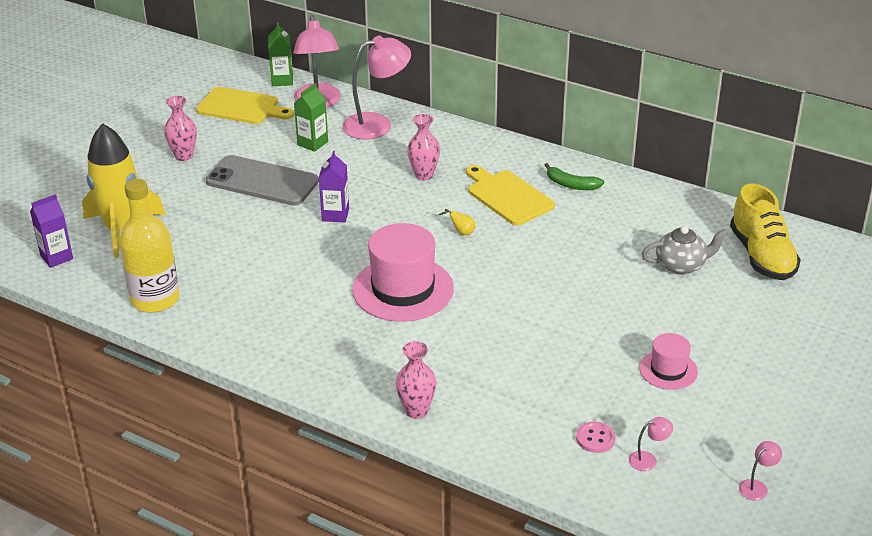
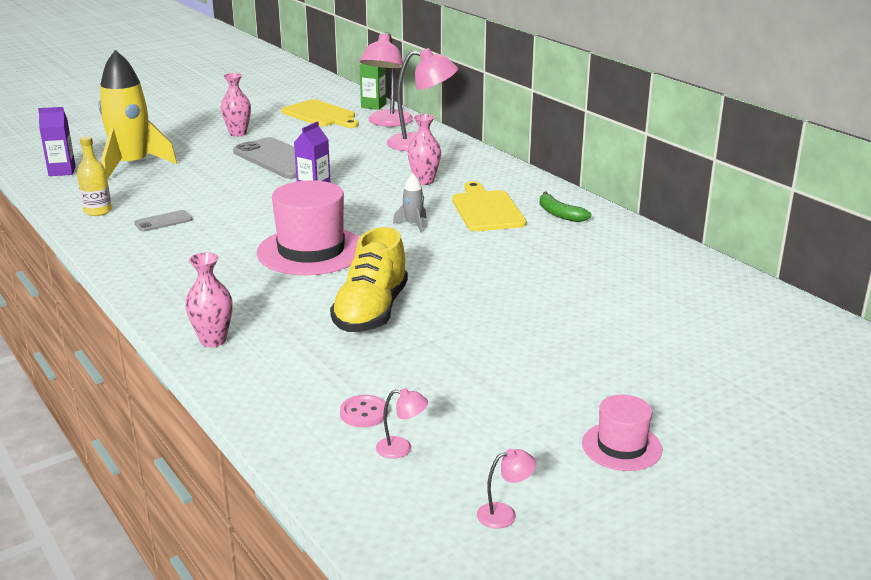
camera: 25 degrees right, 10 degrees down
yellow bottle [119,179,180,313] -> yellow bottle [77,136,112,216], size x0.57
green carton [294,83,328,152] -> none
yellow pear [439,209,475,235] -> grey rocket [393,173,426,233]
pink hat [639,333,698,390] -> pink hat moved to [582,395,662,471]
grey teapot [642,226,727,275] -> none
yellow shoe [730,184,801,280] -> yellow shoe moved to [330,227,408,332]
none -> grey phone [134,210,193,232]

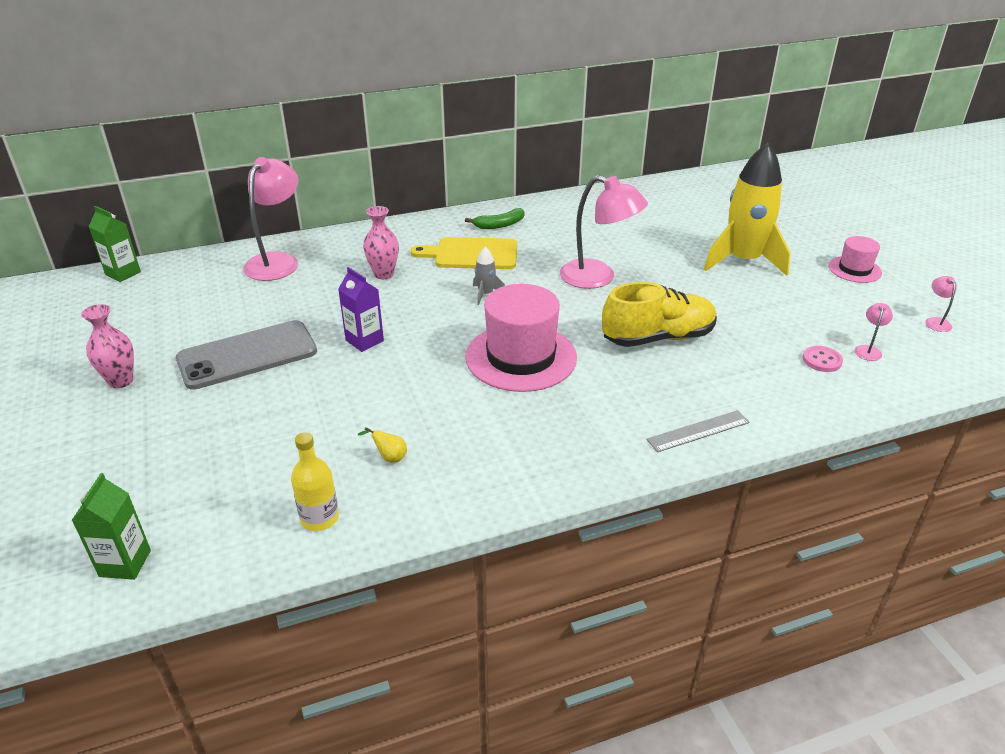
camera: 75 degrees left, 10 degrees up
purple carton [38,107,76,176] -> green carton [72,473,151,580]
yellow rocket [98,50,177,180] -> yellow rocket moved to [704,143,790,276]
grey phone [134,210,193,232] -> yellow pear [358,427,407,462]
pink vase [185,252,232,347] -> grey ruler [646,410,750,452]
yellow cutting board [281,99,359,128] -> none
yellow shoe [330,227,408,332] -> yellow shoe turned 45 degrees counterclockwise [602,282,717,347]
pink lamp [360,32,413,127] -> pink lamp moved to [560,175,648,289]

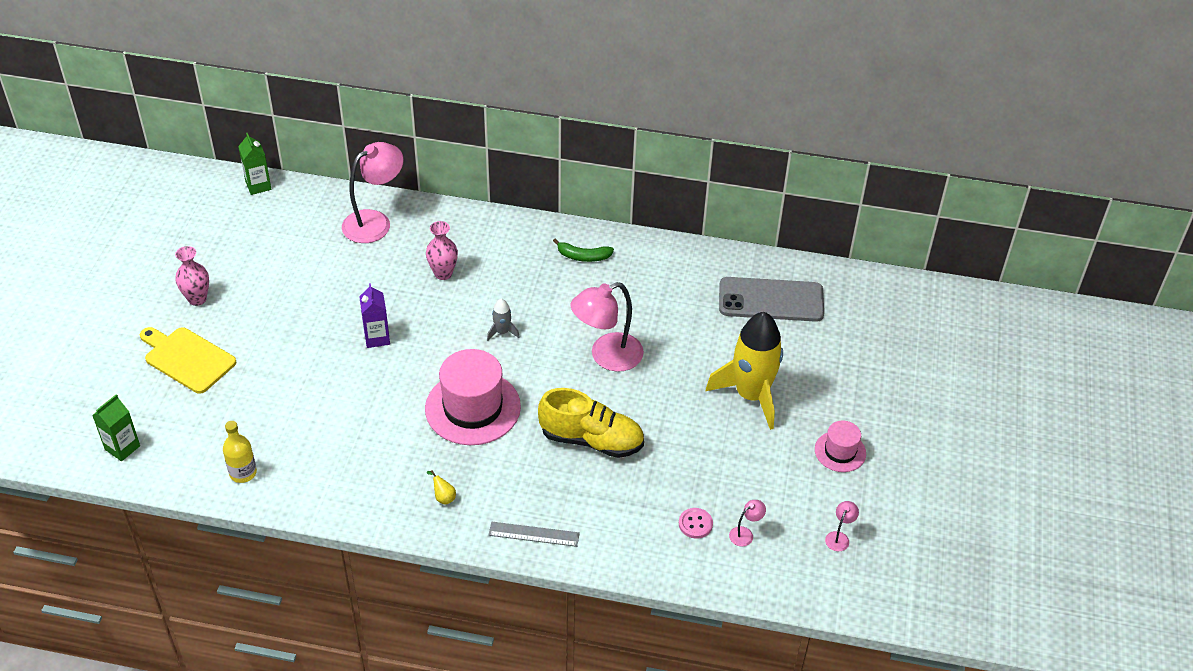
camera: 30 degrees right, 10 degrees up
grey phone [176,320,317,390] -> grey phone moved to [719,277,824,322]
yellow pear [358,427,407,462] -> yellow pear moved to [426,470,456,505]
yellow cutting board [411,237,517,269] -> yellow cutting board moved to [140,327,236,394]
pink lamp [560,175,648,289] -> pink lamp turned 90 degrees clockwise [570,282,644,372]

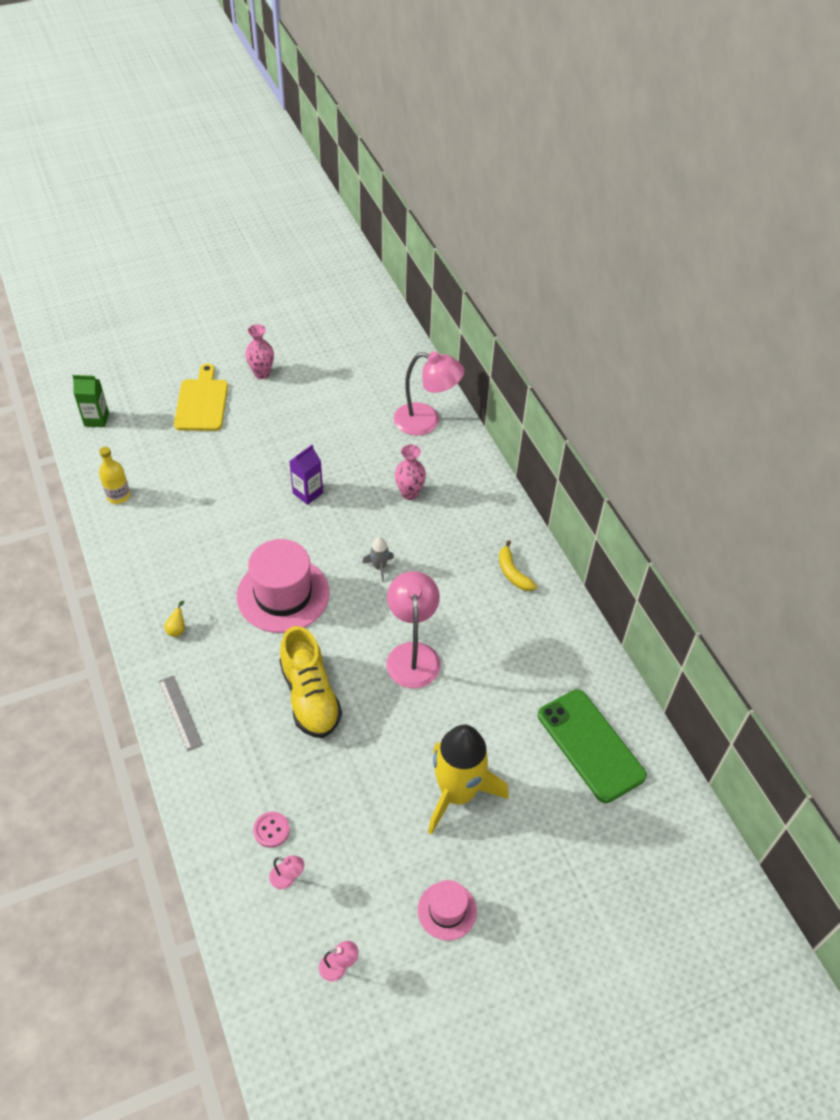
camera: 55 degrees right, 5 degrees up
green carton [238,133,271,195] -> none
green banana [553,239,614,262] -> yellow banana [499,540,537,591]
pink lamp [570,282,644,372] -> pink lamp turned 60 degrees clockwise [386,571,441,688]
grey phone [719,277,824,322] -> green phone [538,689,647,803]

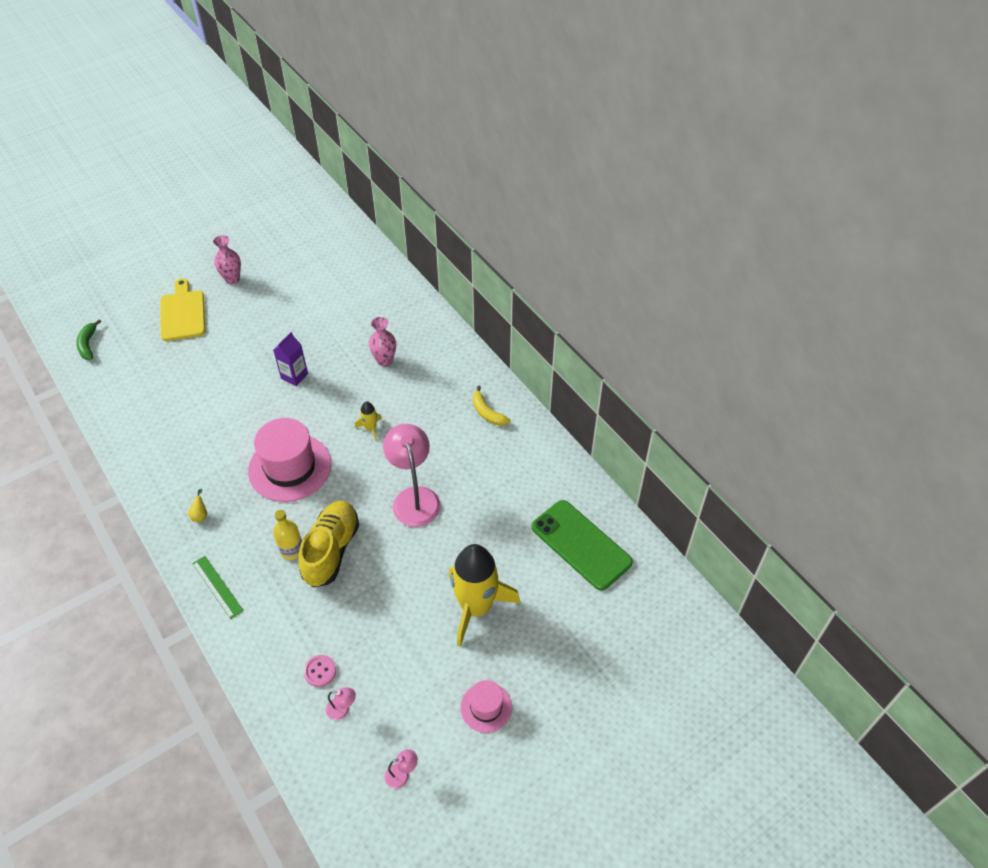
camera: 10 degrees left, 0 degrees up
green carton [72,375,109,427] -> green banana [76,319,101,360]
yellow bottle [99,447,130,504] -> yellow bottle moved to [273,510,302,560]
grey ruler [158,675,203,751] -> green ruler [192,556,244,619]
yellow shoe [279,626,342,738] -> yellow shoe turned 135 degrees counterclockwise [299,501,359,588]
grey rocket [362,537,394,582] -> yellow rocket [355,401,382,441]
pink lamp [394,351,464,436] -> none

